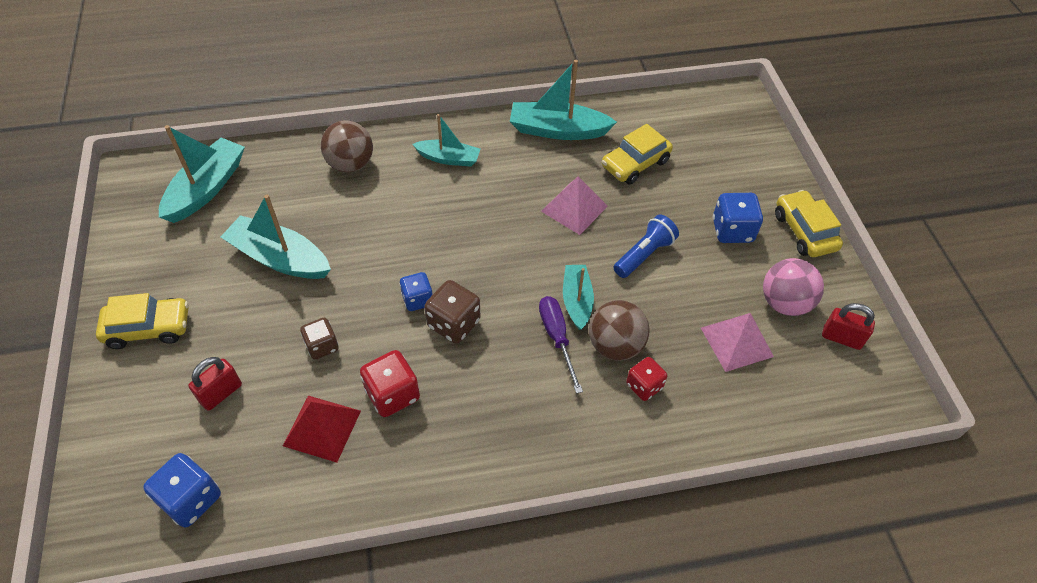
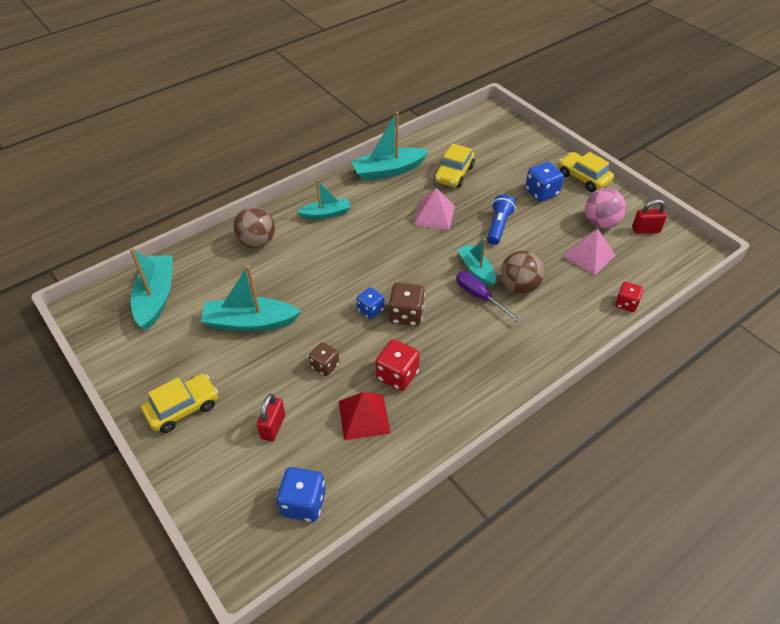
camera: 25 degrees left, 5 degrees down
red dice [626,357,667,401] -> red dice moved to [615,282,644,312]

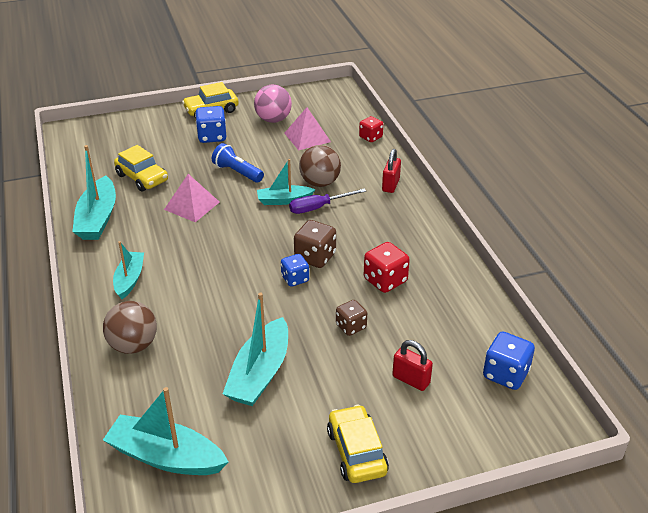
camera: 70 degrees left, 10 degrees down
red pyramid [339,392,390,440] -> none
red padlock [632,199,667,234] -> red padlock moved to [382,149,401,193]

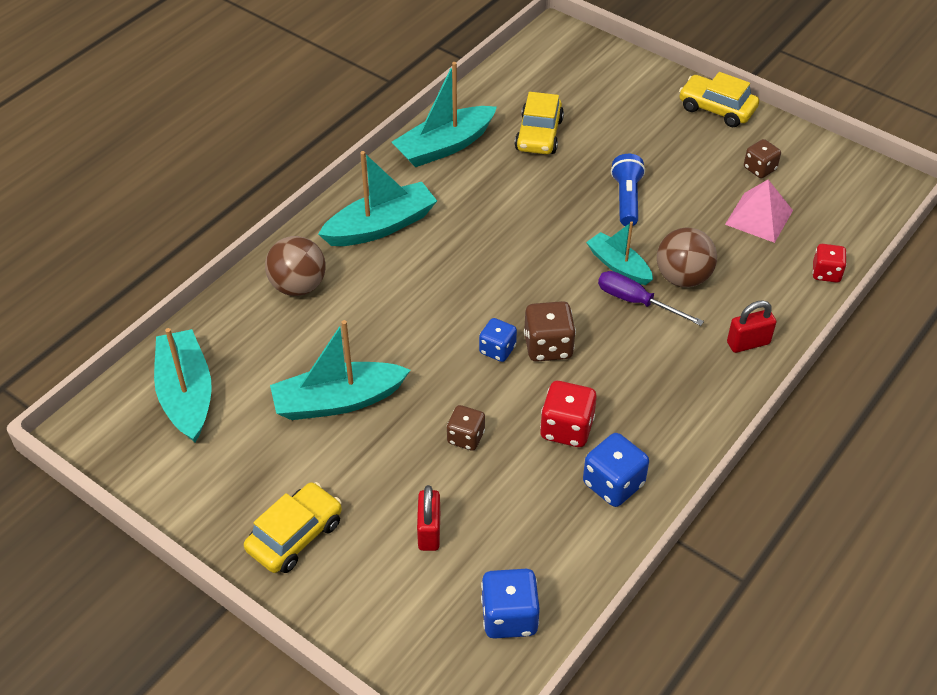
camera: 55 degrees right, 10 degrees up
turquoise boat [113,241,144,299] -> turquoise boat [318,151,437,246], size x1.59
pink pyramid [164,174,220,222] -> none
blue dice [195,106,226,143] -> blue dice moved to [583,433,649,507]
pink ball [254,85,292,123] -> brown dice [744,139,781,178]

